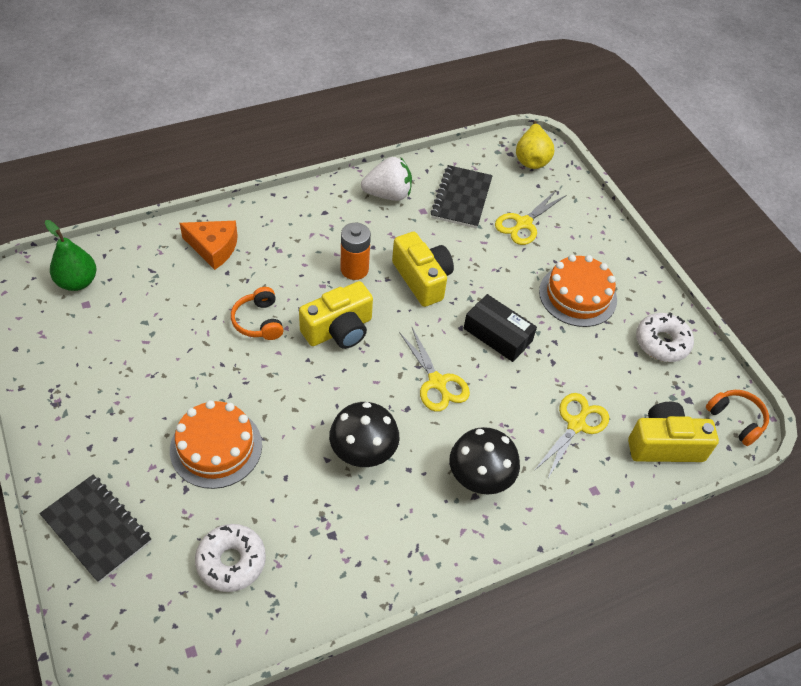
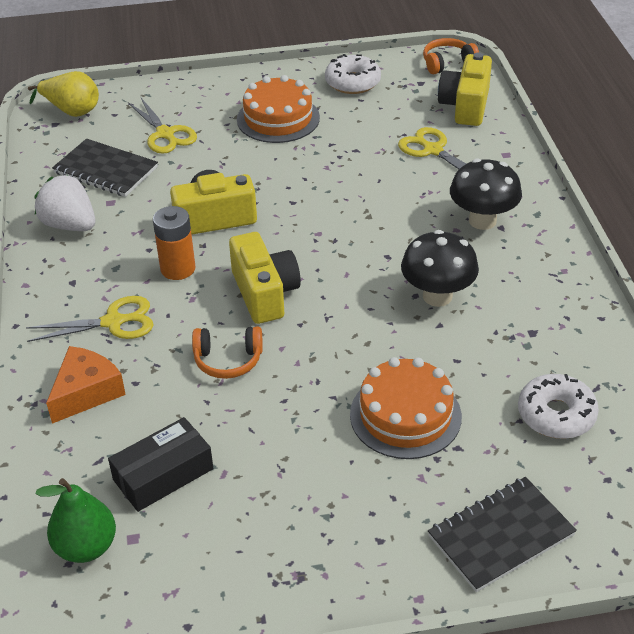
camera: 70 degrees left, 10 degrees down
white strawberry [361,157,412,201] -> white strawberry turned 60 degrees counterclockwise [35,175,95,231]
yellow scissors [399,327,470,412] -> yellow scissors moved to [26,296,154,342]
black box [464,294,537,362] -> black box moved to [108,417,213,512]

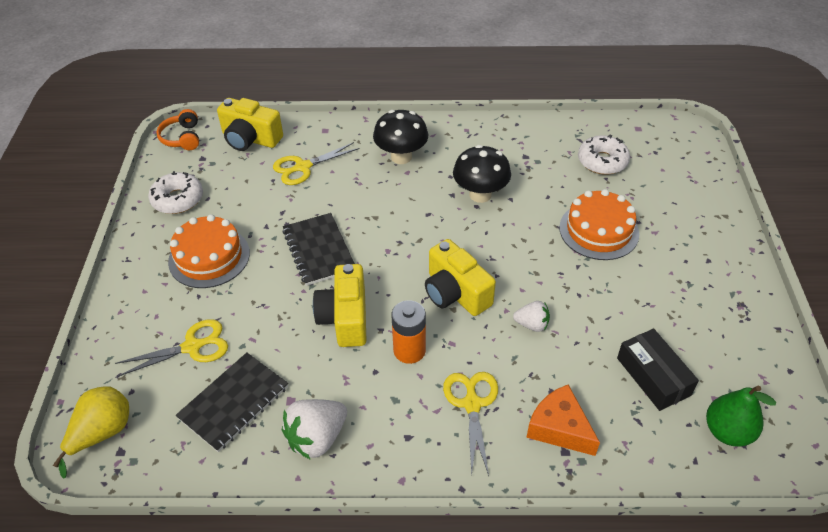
camera: 80 degrees left, 5 degrees up
orange headphones [192,326,263,379] -> white strawberry [513,301,550,332]
yellow camera [229,232,301,324] -> yellow camera turned 120 degrees counterclockwise [425,239,496,316]
black notebook [428,477,577,592] -> black notebook moved to [282,213,355,286]

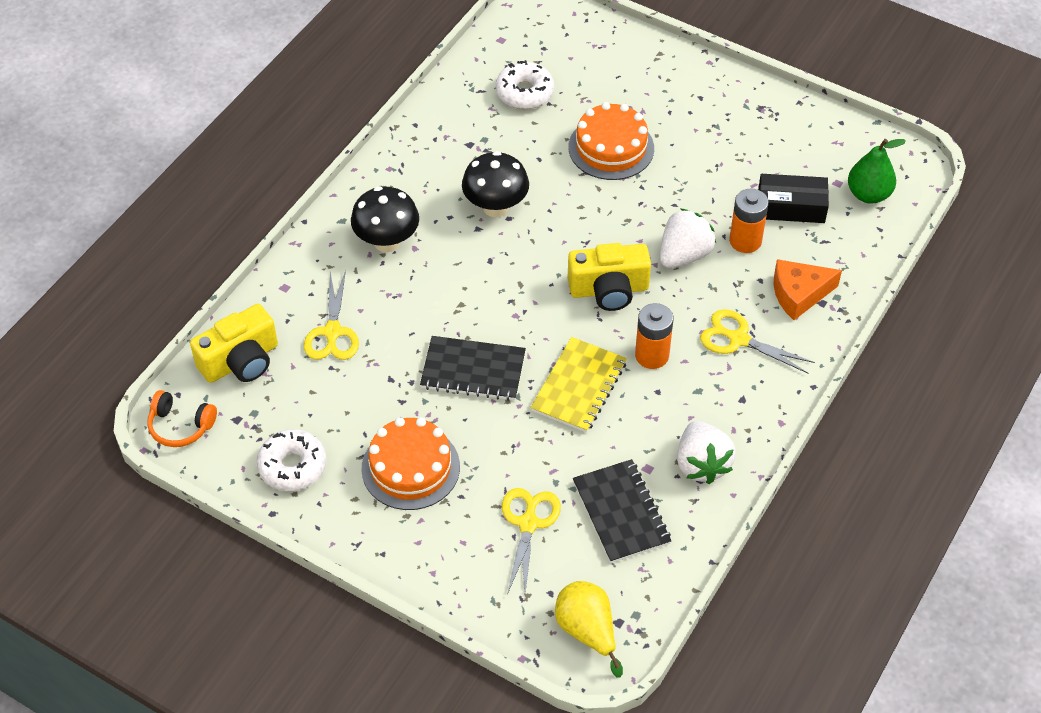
camera: 60 degrees left, 5 degrees up
yellow camera [313,264,367,347] -> yellow notebook [530,337,627,433]
white strawberry [513,301,550,332] -> white strawberry [660,208,716,268], size x1.69
none -> orange battery [729,189,769,253]

